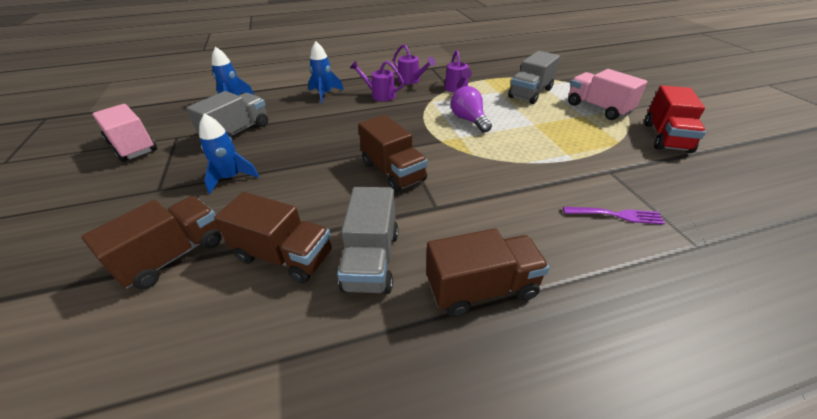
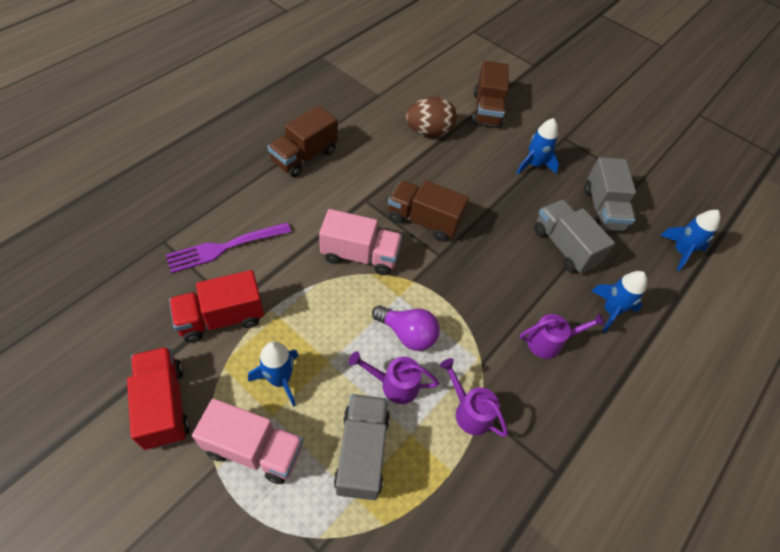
camera: 140 degrees right, 15 degrees up
pink truck [93,104,157,162] -> pink truck moved to [319,209,402,275]
brown truck [214,192,332,284] -> brown egg [406,97,457,137]
grey truck [337,187,398,294] -> grey truck moved to [534,199,615,273]
purple watering can [393,44,436,84] -> purple watering can moved to [349,351,439,404]
purple fork [563,207,665,225] -> purple fork [166,222,291,274], size x1.51
none -> red truck [169,270,264,343]
none -> blue rocket [248,341,299,407]

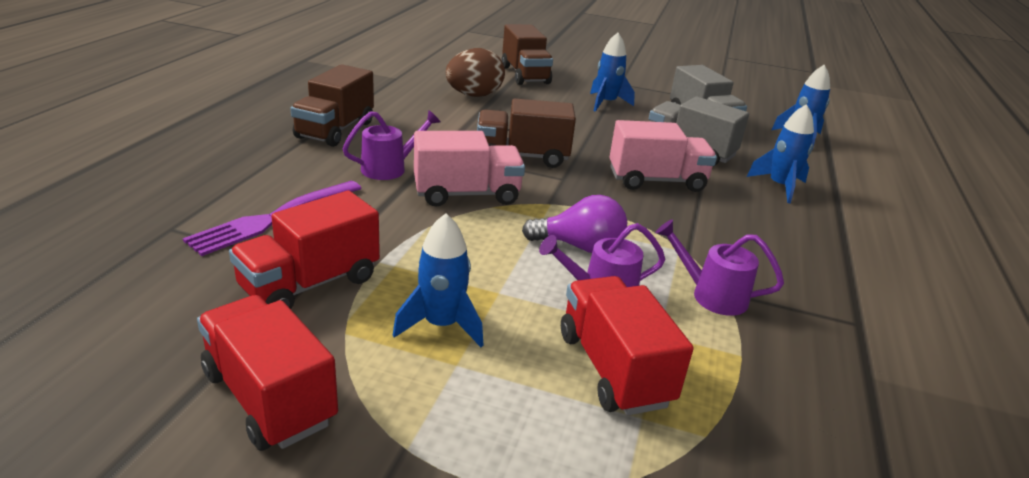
camera: 20 degrees left, 25 degrees down
pink truck [192,398,303,484] -> pink truck moved to [609,120,717,192]
grey truck [334,394,390,500] -> red truck [561,276,694,415]
purple watering can [519,313,606,359] -> purple watering can moved to [343,110,441,180]

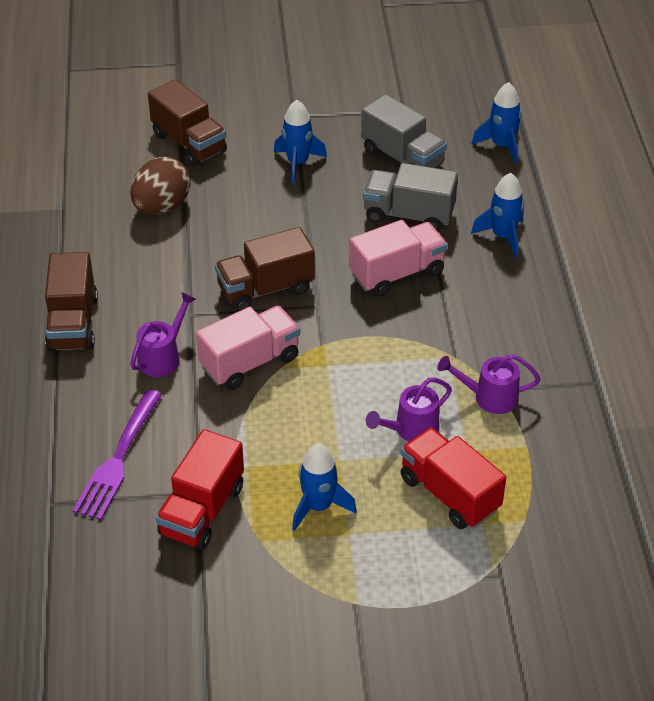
camera: 20 degrees left, 15 degrees up
red truck [197,295,338,451] -> none
purple light bulb [522,195,627,253] -> none

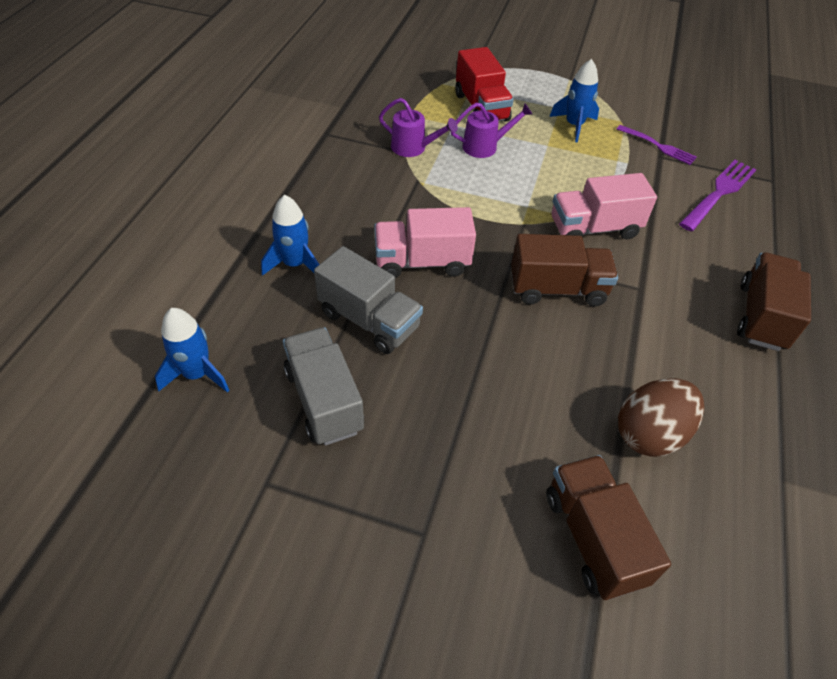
camera: 160 degrees left, 5 degrees up
purple watering can [130,292,196,377] -> none
red truck [156,429,244,550] -> purple fork [617,125,697,165]
blue rocket [274,100,327,183] -> none

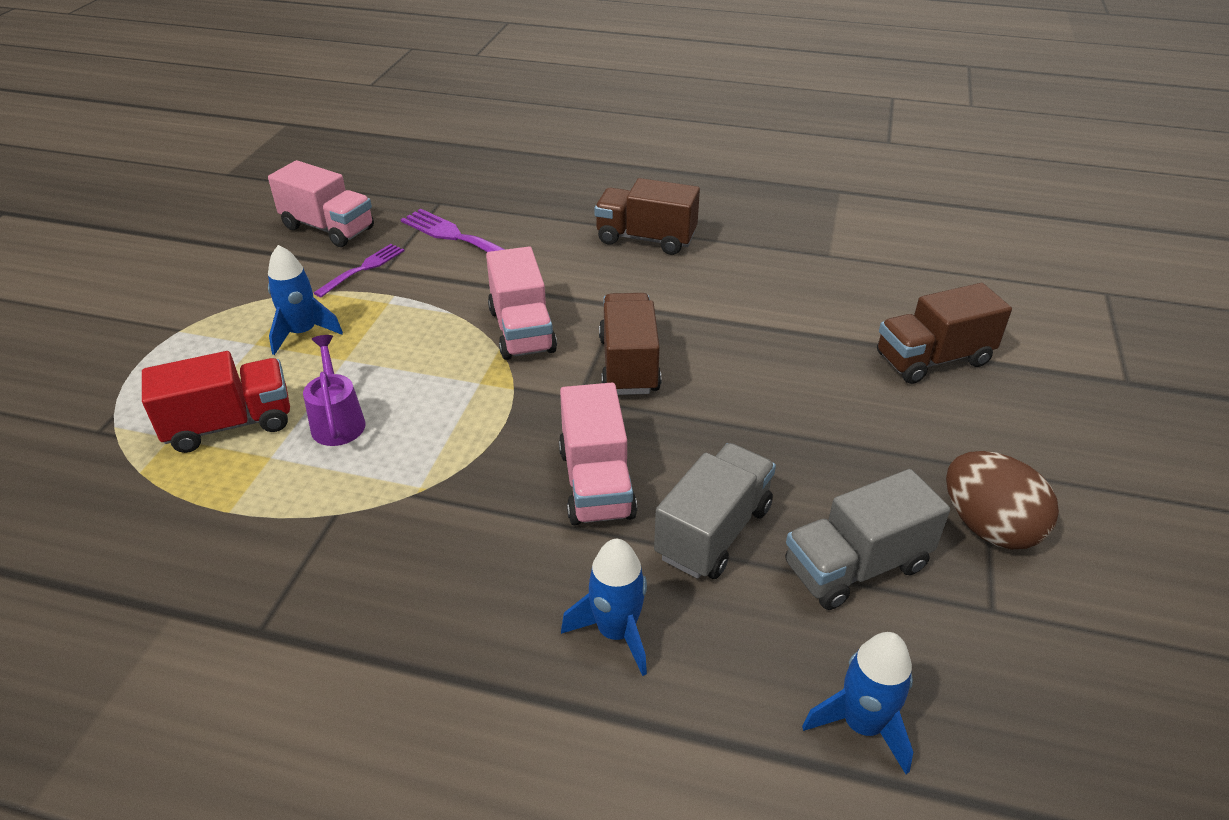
camera: 90 degrees left, 10 degrees down
purple watering can [379,98,458,157] -> none
brown egg [618,378,704,457] -> brown egg moved to [946,451,1059,549]
none -> pink truck [268,160,374,247]

